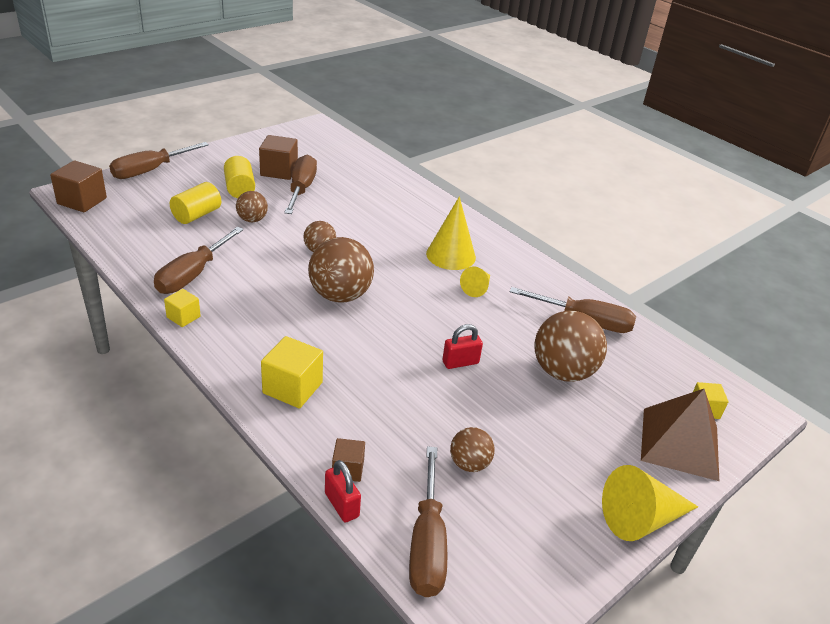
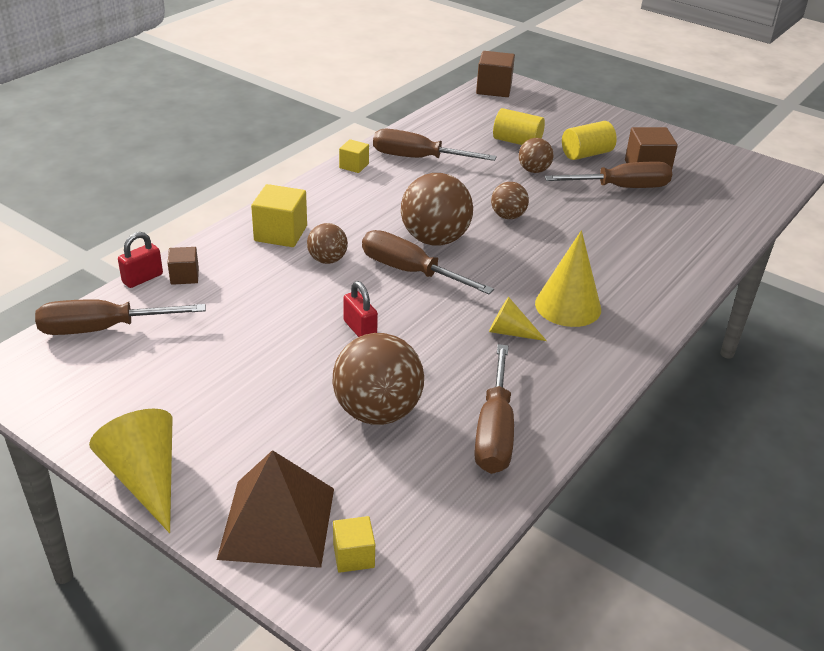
camera: 80 degrees right, 0 degrees up
brown screwdriver [109,142,209,179] -> brown screwdriver moved to [362,230,494,294]
brown ball [450,427,495,472] -> brown ball moved to [307,223,348,264]

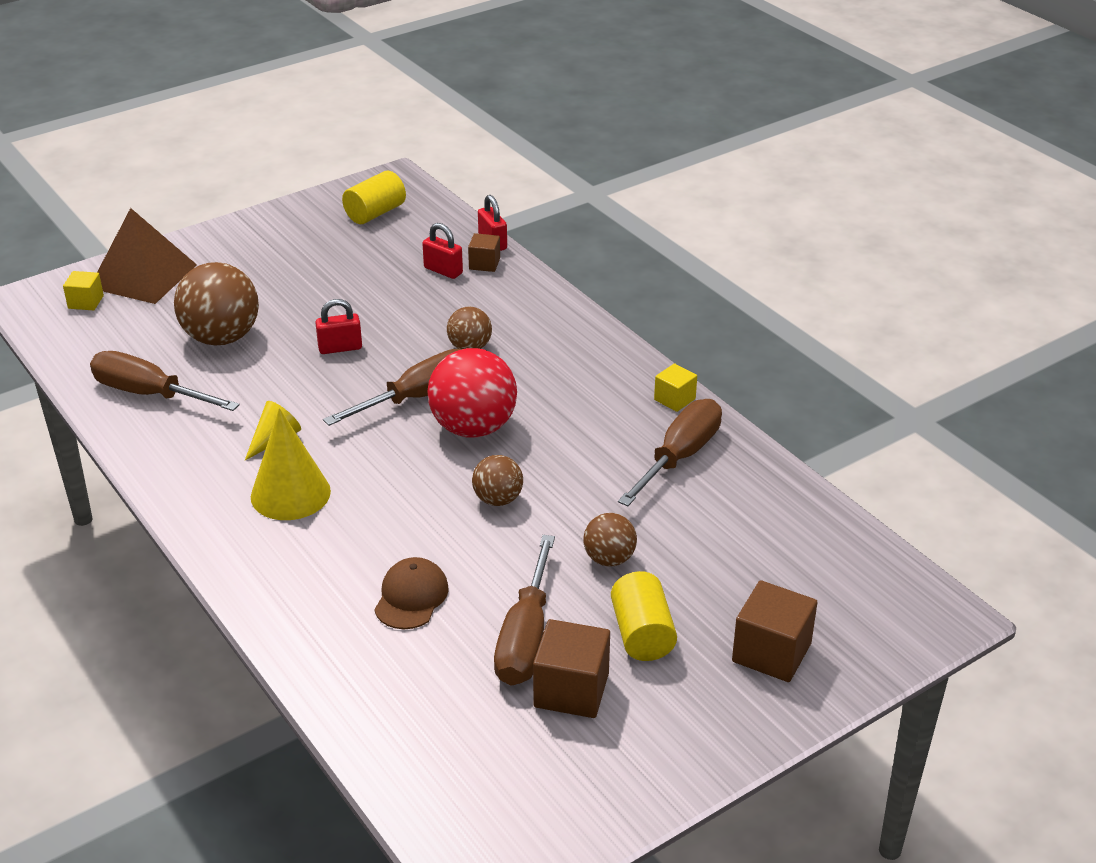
camera: 110 degrees right, 0 degrees up
brown screwdriver [35,299,206,335] -> none
yellow cone [89,409,172,533] -> none
yellow cube [251,184,307,247] -> none
brown ball [401,173,473,246] -> red ball [428,348,517,438]
brown cube [476,51,515,97] -> brown cube moved to [732,580,817,682]
yellow cylinder [493,108,545,145] -> yellow cylinder moved to [342,171,406,224]
none -> brown cap [374,557,449,629]
none -> red padlock [422,223,463,279]

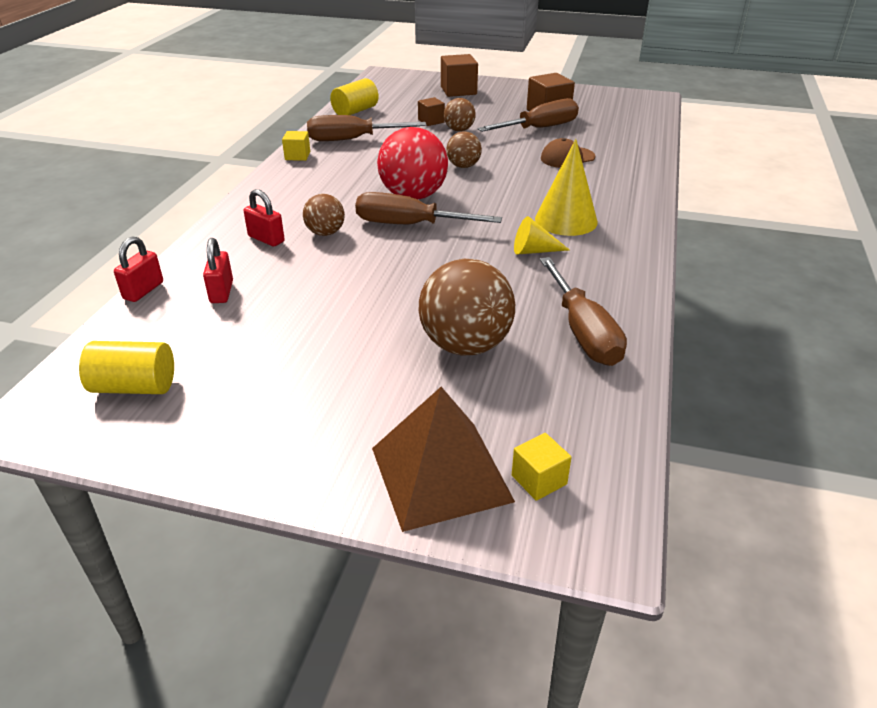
camera: 130 degrees left, 0 degrees up
red padlock [315,299,362,354] -> red padlock moved to [244,189,285,246]
brown cube [468,233,500,272] -> brown cube moved to [418,97,445,126]
yellow cylinder [611,571,677,661] -> yellow cylinder moved to [330,78,379,115]

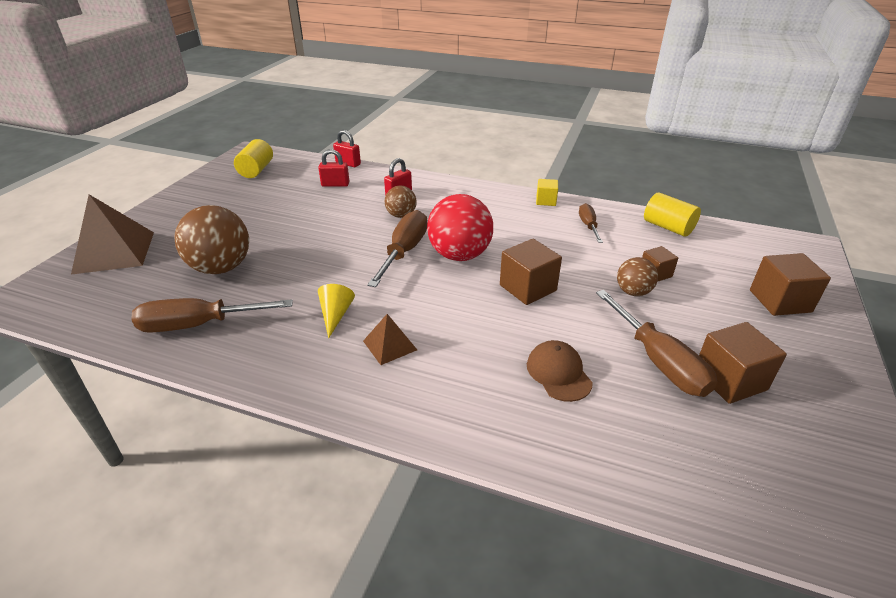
camera: 95 degrees right, 0 degrees up
brown screwdriver [307,115,426,141] -> brown screwdriver [579,203,603,243], size x0.57
brown ball [446,131,482,168] -> brown cube [500,239,562,305]
yellow cube [512,433,572,501] -> none
yellow cone [535,139,598,236] -> brown pyramid [363,314,417,365]

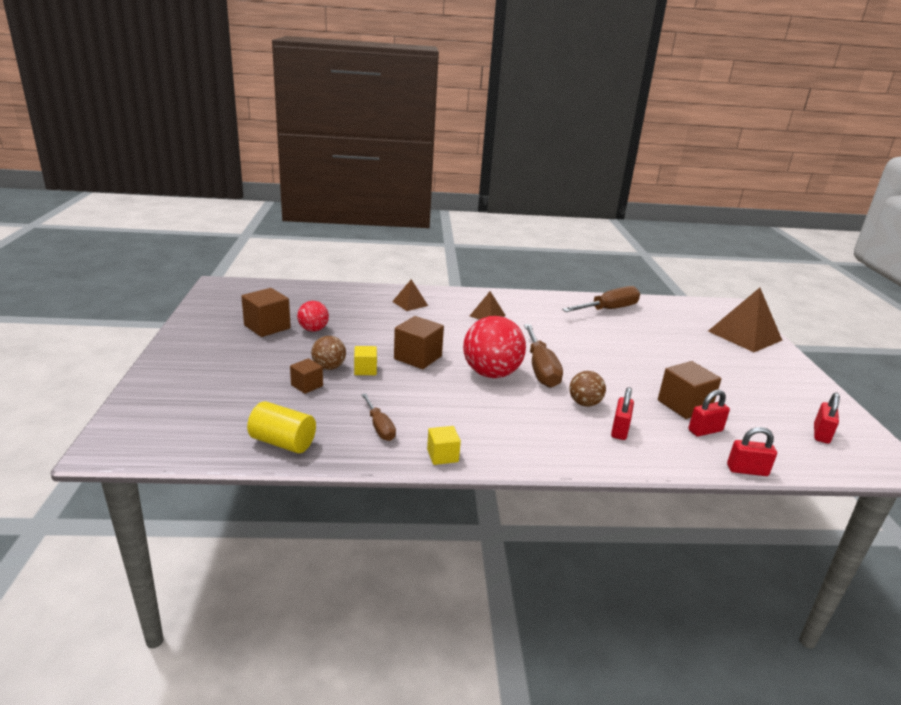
camera: 155 degrees right, 10 degrees down
brown ball [174,205,249,274] -> none
yellow cylinder [234,139,273,178] -> red padlock [814,393,840,444]
yellow cone [318,284,355,338] -> none
brown cap [527,340,593,402] -> none
brown screwdriver [596,290,717,397] -> red ball [297,301,329,332]
brown cube [750,253,831,316] -> brown cube moved to [658,361,721,419]
none -> yellow cube [354,346,377,375]
none -> brown pyramid [392,279,428,311]

